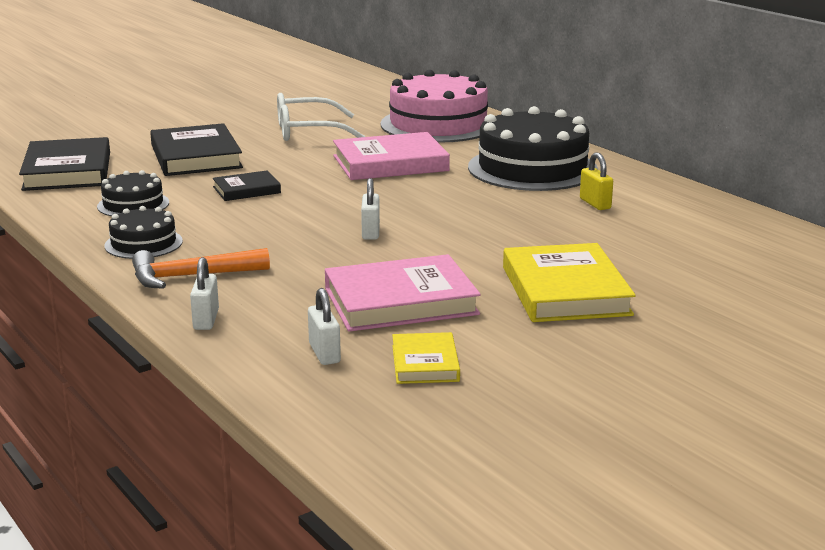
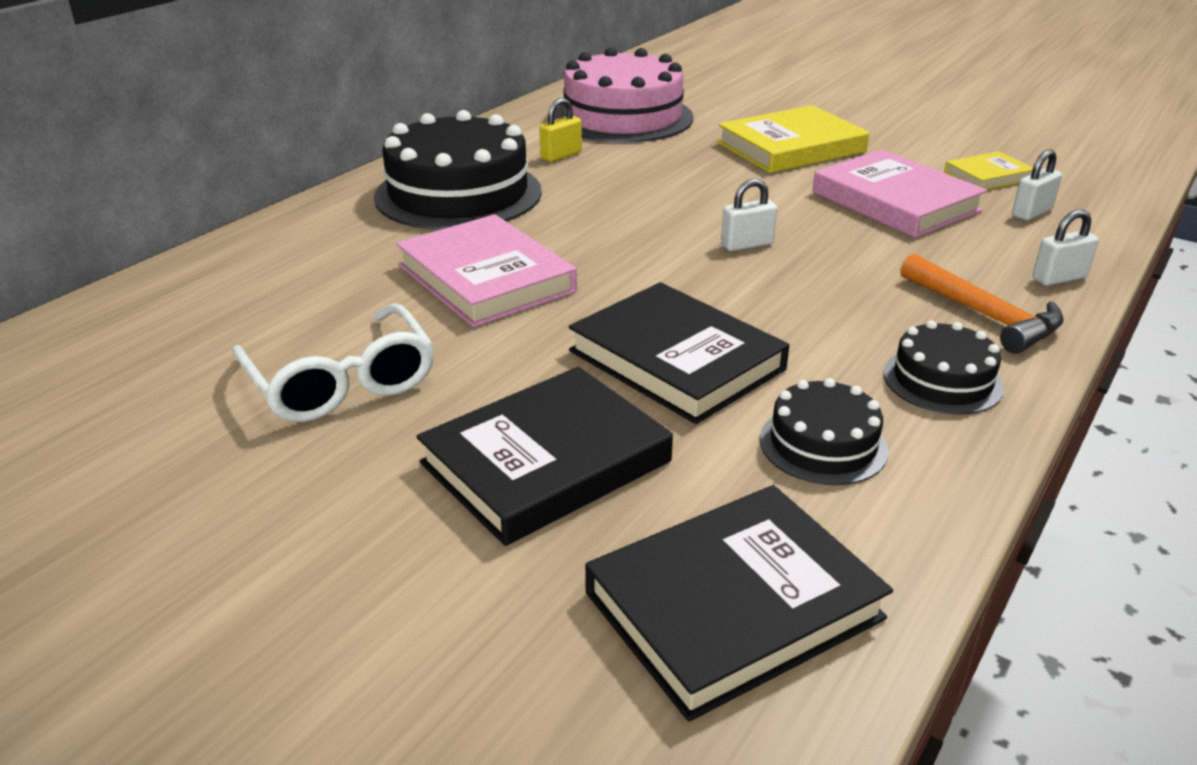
camera: 110 degrees left, 10 degrees up
black book [213,170,281,201] -> black book [569,282,789,424], size x1.85
pink cake [380,70,488,143] -> pink cake moved to [554,47,694,143]

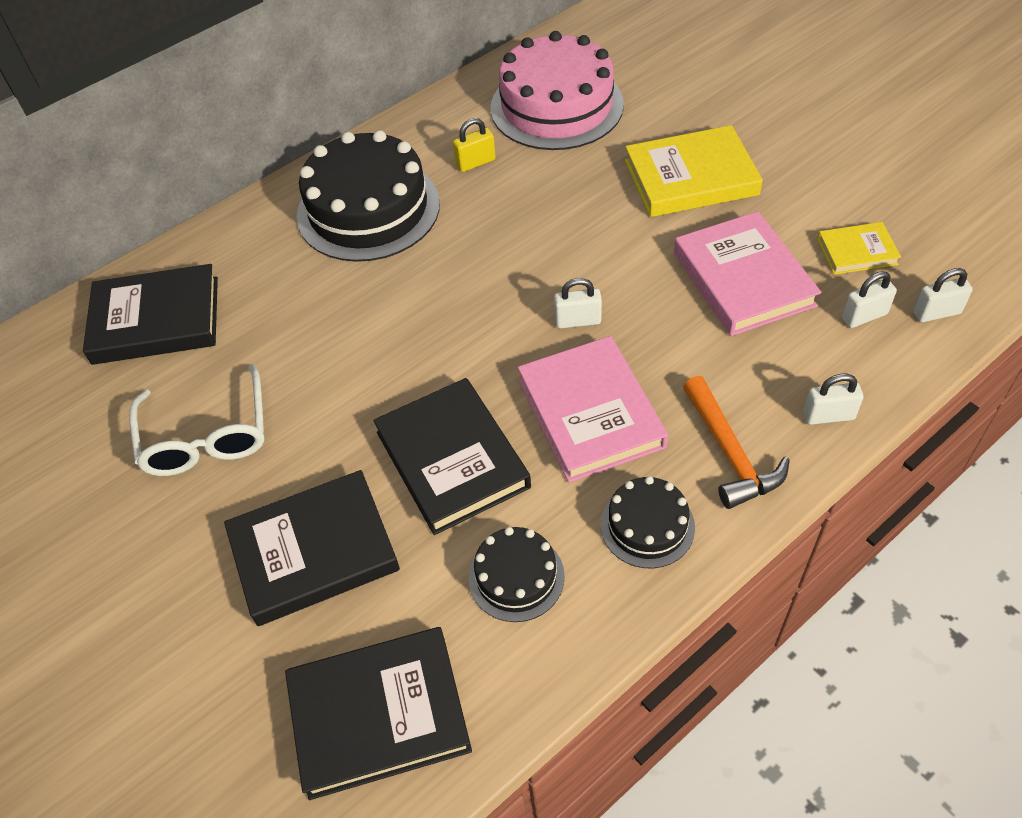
camera: 20 degrees right, 20 degrees up
pink book [396,214,577,327] -> pink book moved to [518,336,668,483]
none -> black book [83,264,218,365]
none -> white padlock [913,268,973,322]

